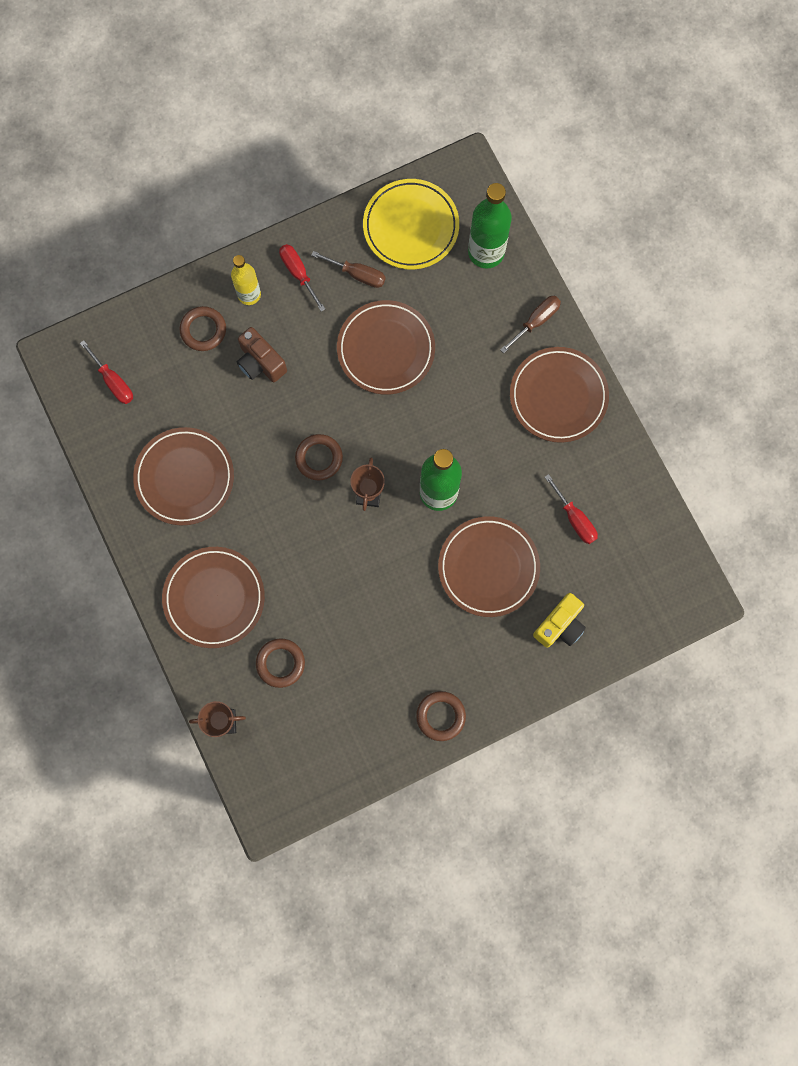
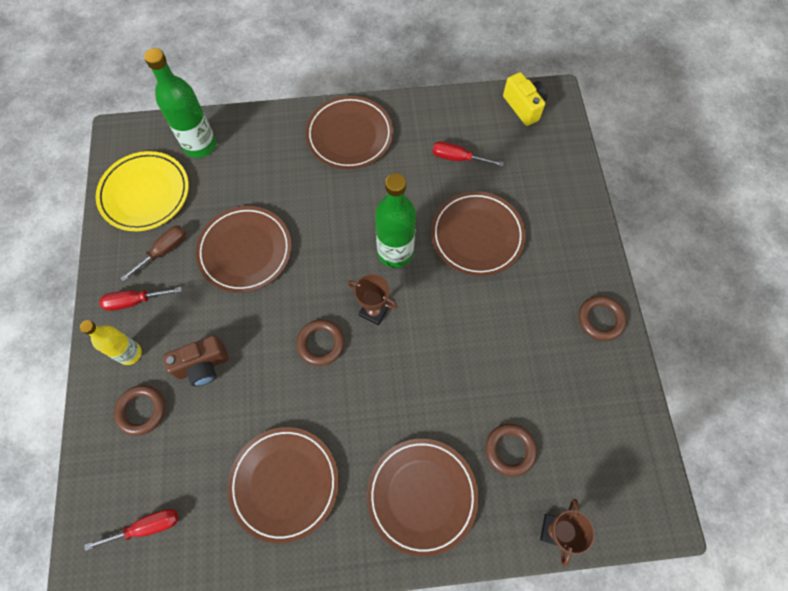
camera: 70 degrees left, 10 degrees down
brown screwdriver [500,296,561,353] -> none
yellow camera [533,593,586,648] -> yellow camera moved to [503,72,547,126]
red screwdriver [545,474,598,544] -> red screwdriver turned 150 degrees counterclockwise [433,141,504,167]

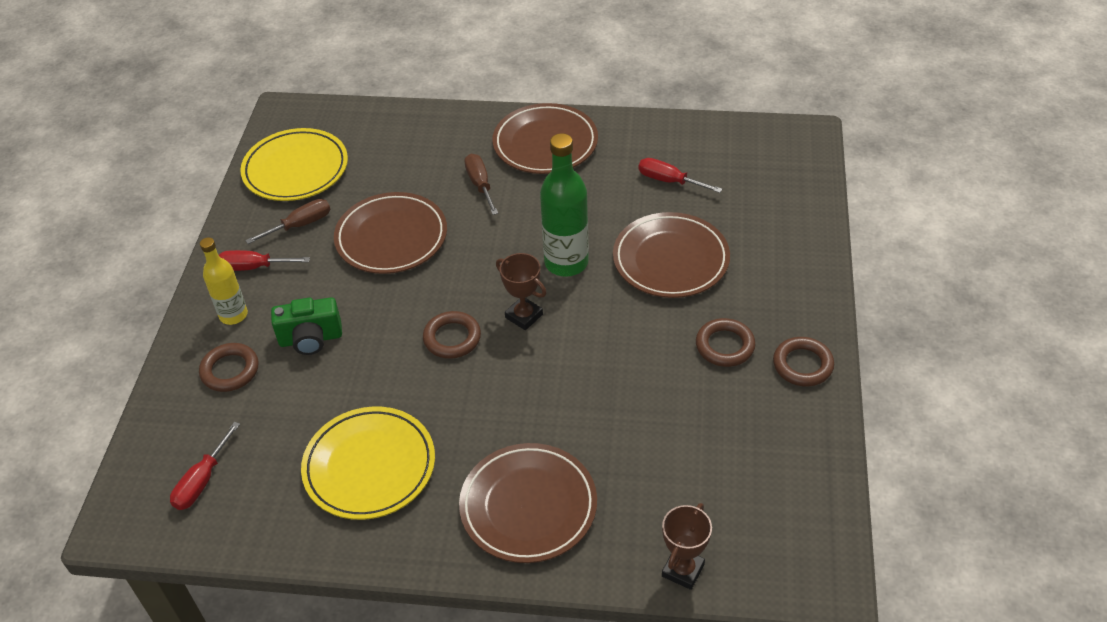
camera: 15 degrees right, 20 degrees down
red screwdriver [84,509,178,551] -> red screwdriver turned 120 degrees clockwise [170,422,240,510]
green bottle [144,48,216,158] -> none
brown camera [163,335,228,386] -> green camera [271,297,342,355]
brown plate [227,427,339,544] -> yellow plate [301,406,435,520]
brown ring [485,424,537,477] -> brown ring moved to [696,318,755,367]
yellow camera [503,72,547,126] -> none
none -> brown screwdriver [464,154,498,215]

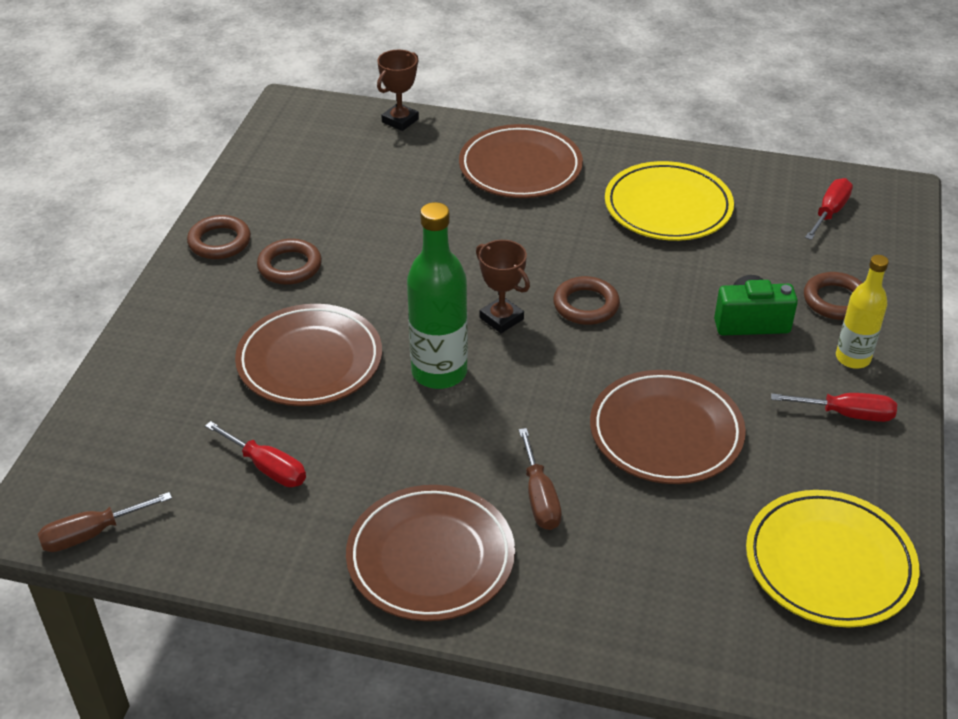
camera: 175 degrees left, 5 degrees down
brown screwdriver [245,199,330,244] -> brown screwdriver moved to [38,492,172,552]

